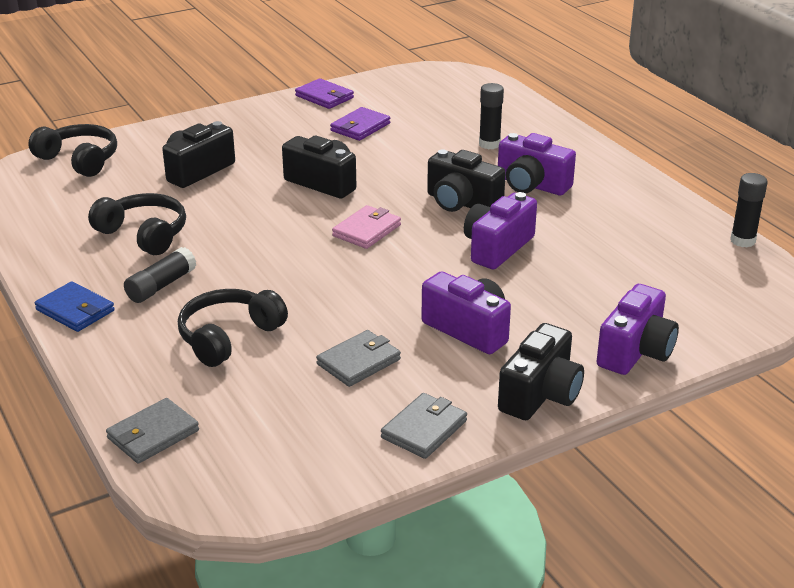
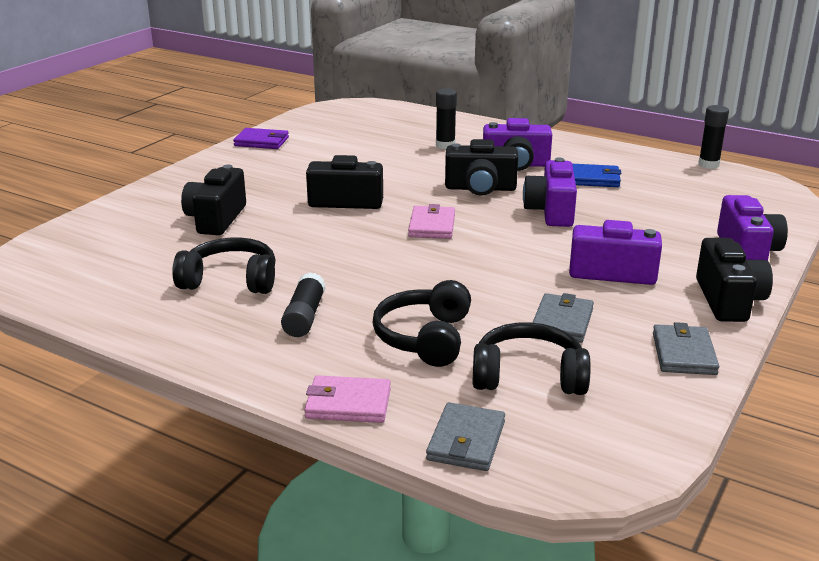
camera: 30 degrees left, 5 degrees down
black headphones [28,124,117,177] -> black headphones moved to [472,322,591,395]
blue wallet [35,281,115,332] -> blue wallet moved to [572,164,622,187]
purple wallet [330,107,390,141] -> none
none -> pink wallet [304,375,391,423]

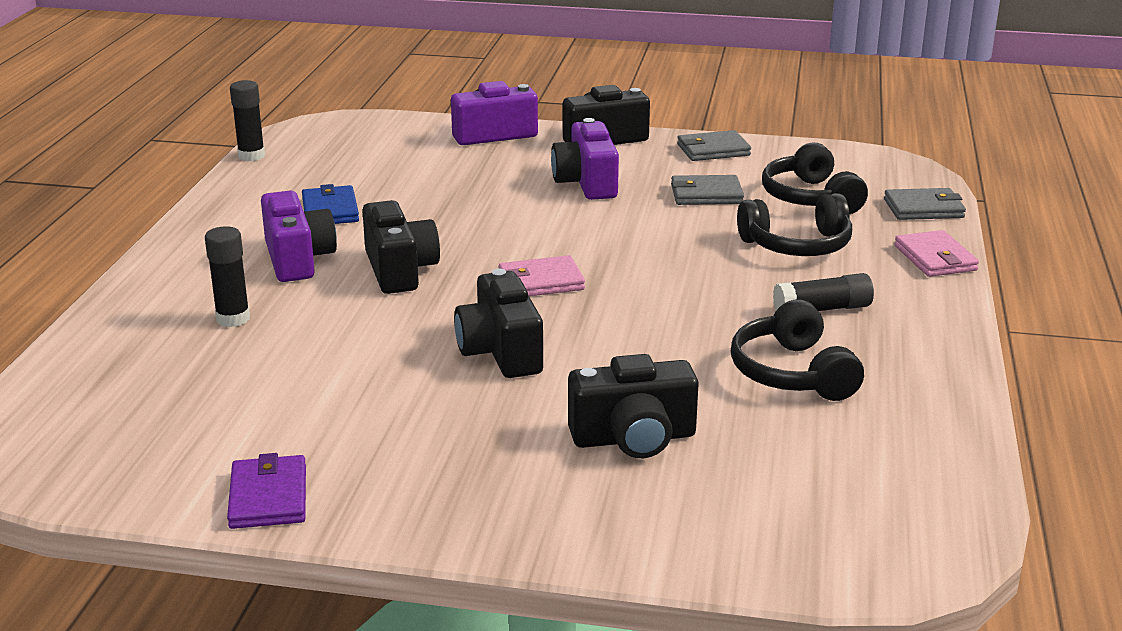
camera: 110 degrees left, 0 degrees up
purple camera [523,157,577,227] -> none

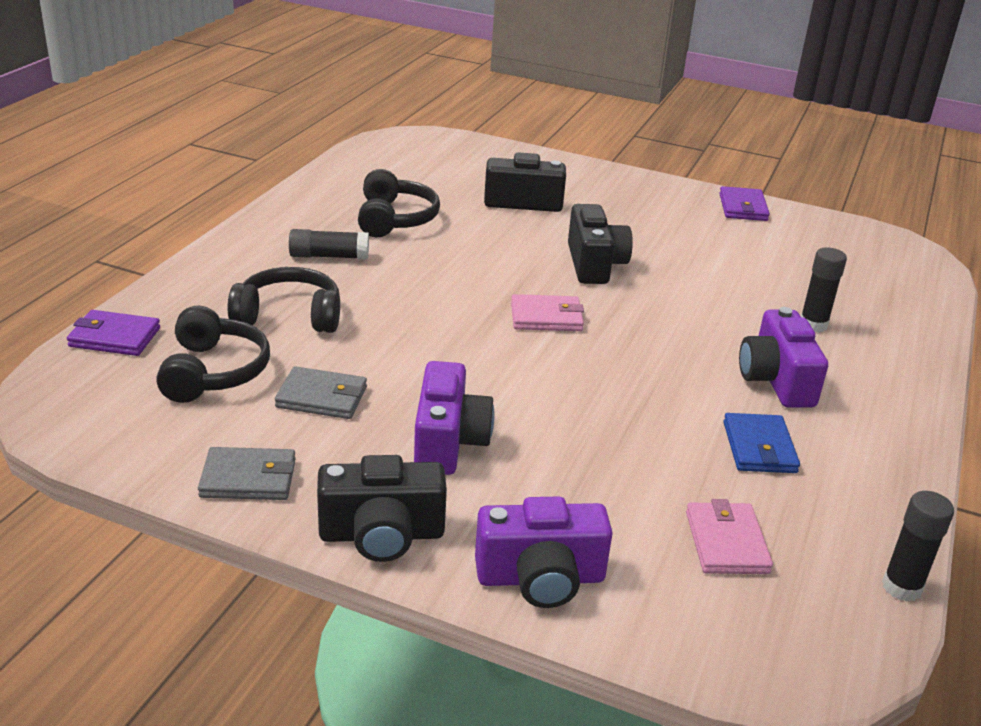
camera: 170 degrees left, 5 degrees up
black camera [362,200,440,294] -> none
grey wallet [884,188,966,220] -> purple wallet [67,310,160,356]
pink wallet [894,230,979,277] -> pink wallet moved to [686,499,773,574]

